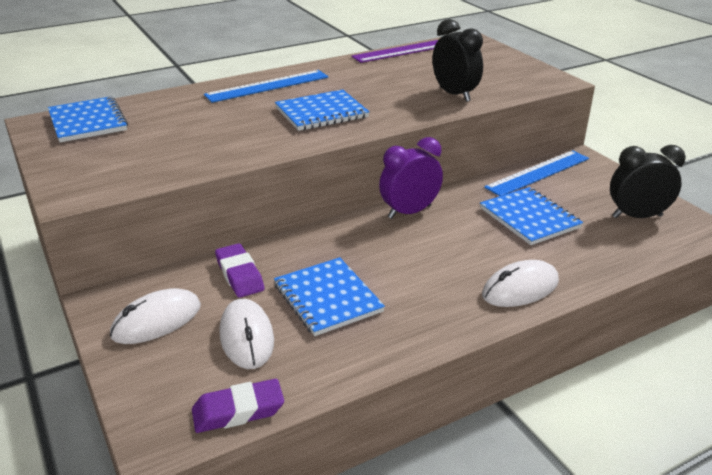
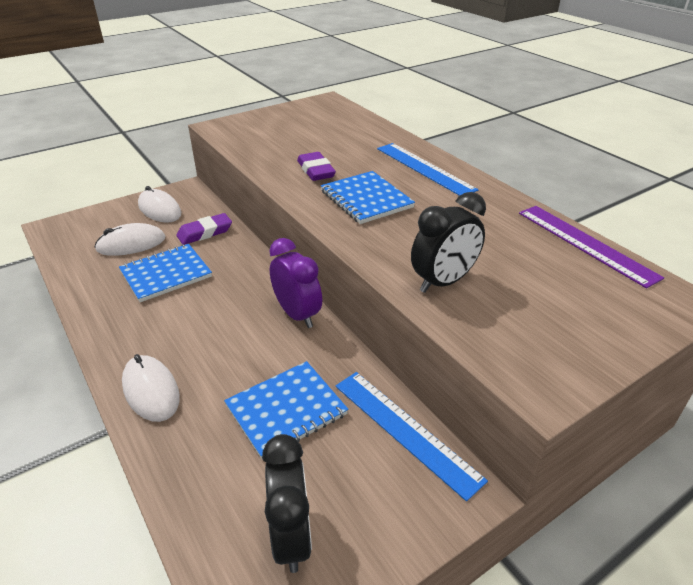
camera: 85 degrees right, 5 degrees up
blue notebook [48,96,128,142] -> none
purple eraser [192,379,284,433] -> purple eraser moved to [297,152,336,181]

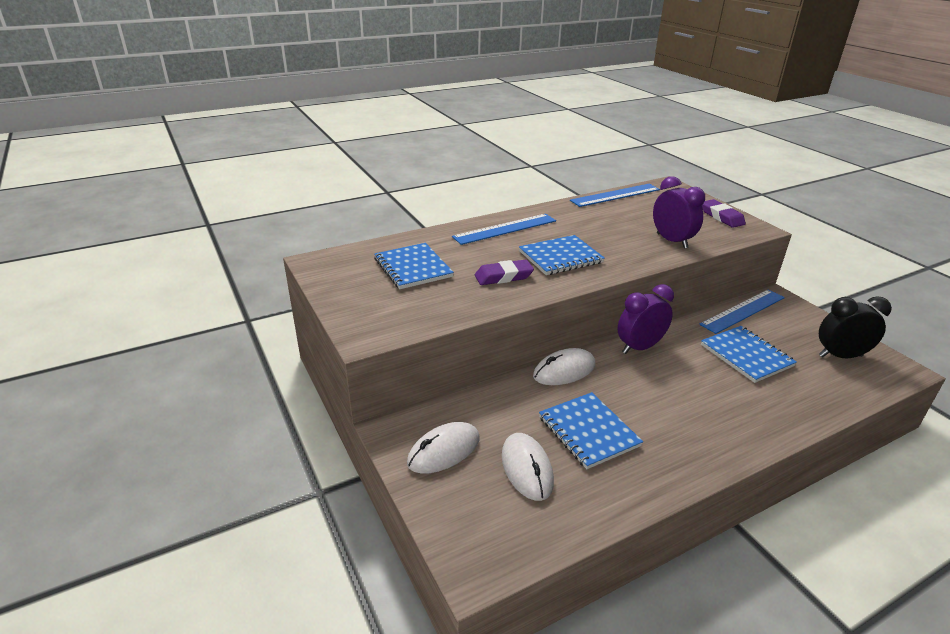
camera: 85 degrees left, 5 degrees down
white mouse [122,354,180,422] -> white mouse moved to [533,348,595,385]
purple eraser [177,213,232,245] -> purple eraser moved to [702,199,746,228]
black clock [411,192,486,293] -> purple clock [653,176,705,249]
purple ruler [519,206,664,288] -> blue ruler [570,184,660,207]
none -> blue notebook [374,243,454,289]

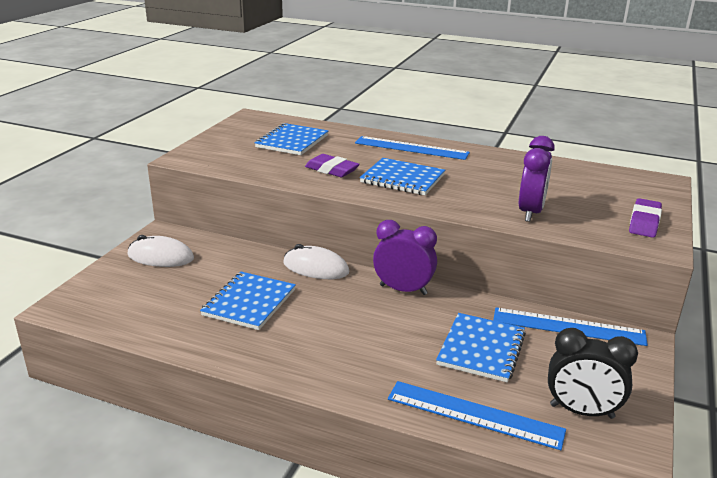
camera: 50 degrees right, 5 degrees down
white mouse [502,433,554,501] -> none
blue ruler [570,184,660,207] -> blue ruler moved to [388,381,566,450]
black clock [819,296,892,358] -> black clock turned 150 degrees clockwise [548,328,638,419]

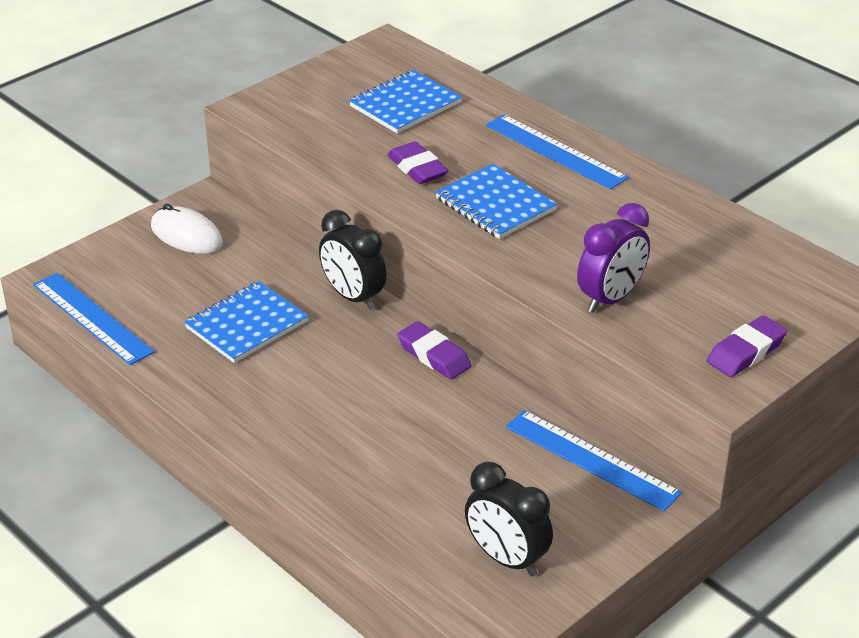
camera: 25 degrees right, 10 degrees up
white mouse [283,244,349,279] -> black clock [319,210,387,310]
purple clock [373,220,437,295] -> purple eraser [397,321,472,379]
blue ruler [388,381,566,450] -> blue ruler moved to [33,273,155,365]
blue notebook [436,313,526,382] -> none

